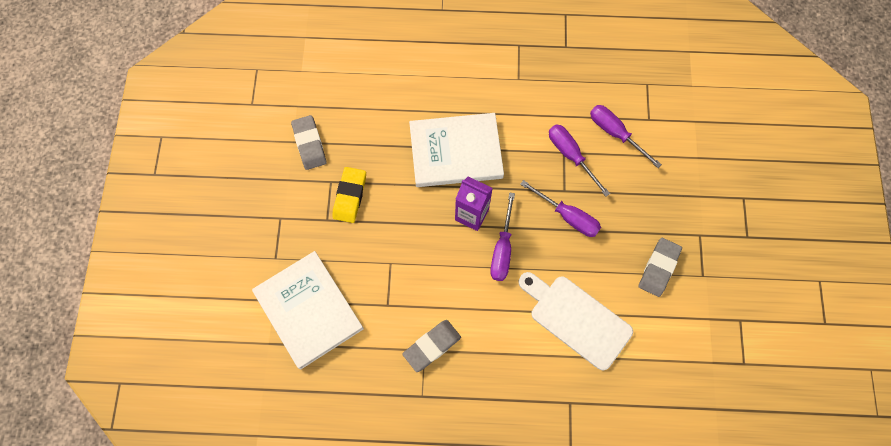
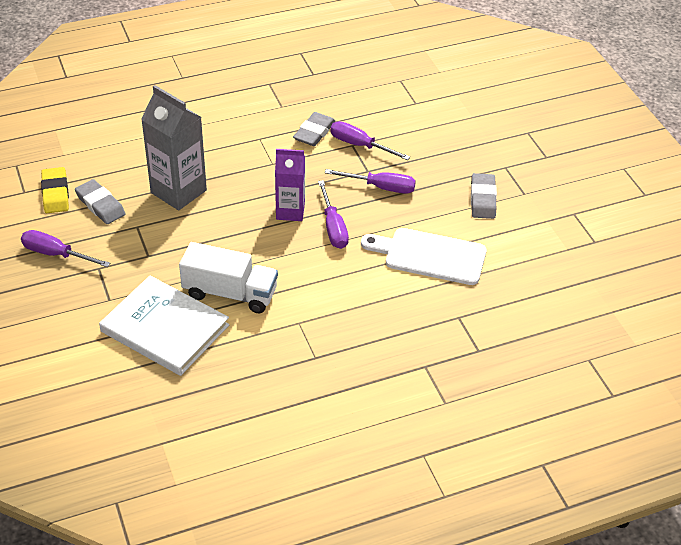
camera: 25 degrees left, 25 degrees down
yellow eraser [332,167,366,223] -> yellow eraser moved to [41,167,69,213]
grey eraser [402,320,461,372] -> grey eraser moved to [293,112,336,146]
white book [409,113,504,187] -> none
purple screwdriver [590,105,662,168] -> purple screwdriver moved to [21,230,110,267]
none -> grey carton [141,85,207,210]
none -> white truck [179,242,278,313]

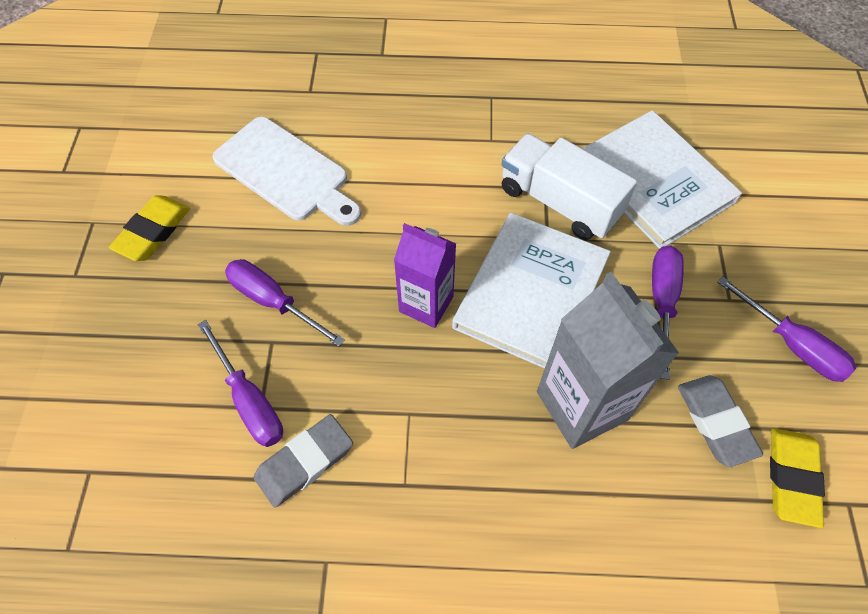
camera: 155 degrees left, 15 degrees up
purple screwdriver [318,180,349,249] -> purple screwdriver moved to [652,246,684,380]
grey eraser [471,173,497,219] -> yellow eraser [109,195,190,261]
none -> white book [452,213,611,369]

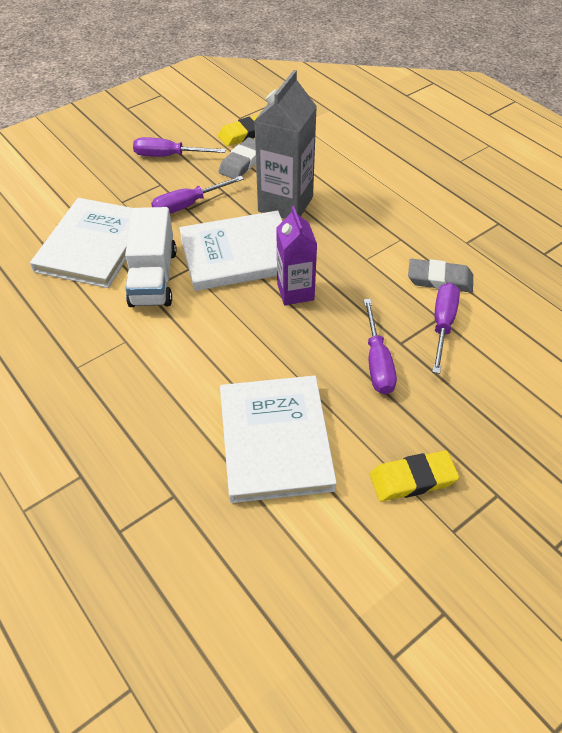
camera: 130 degrees left, 10 degrees down
white cutting board [213,117,361,226] -> white book [220,376,337,503]
purple screwdriver [717,276,856,382] -> purple screwdriver turned 90 degrees counterclockwise [133,137,226,157]

